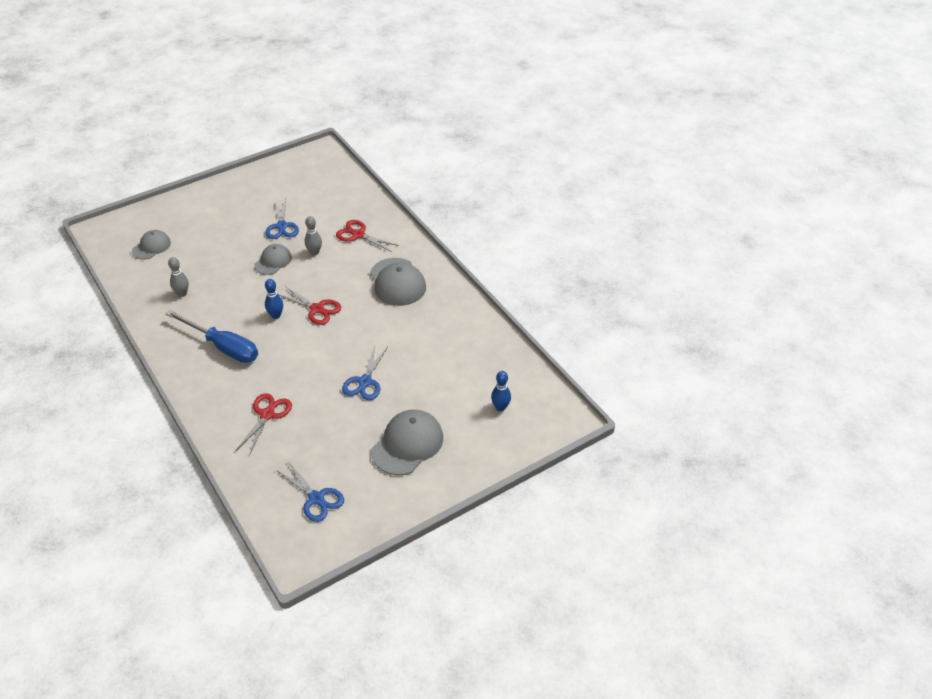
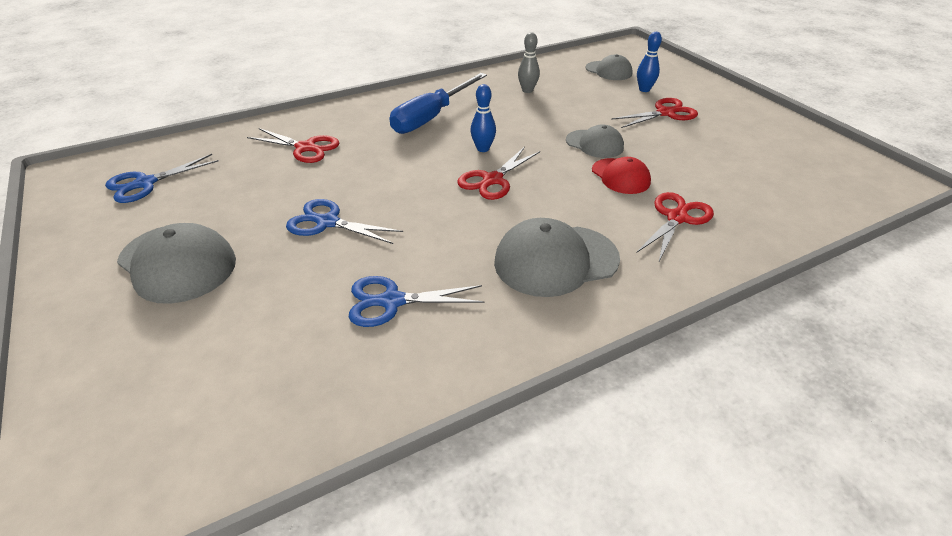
camera: 95 degrees right, 5 degrees down
blue scissors [265,198,299,239] -> blue scissors moved to [349,276,485,327]
grey bowling pin [305,216,322,256] -> red cap [592,157,651,194]
blue bowling pin [491,371,511,411] -> blue bowling pin moved to [637,32,662,92]
none -> red scissors [611,98,698,128]

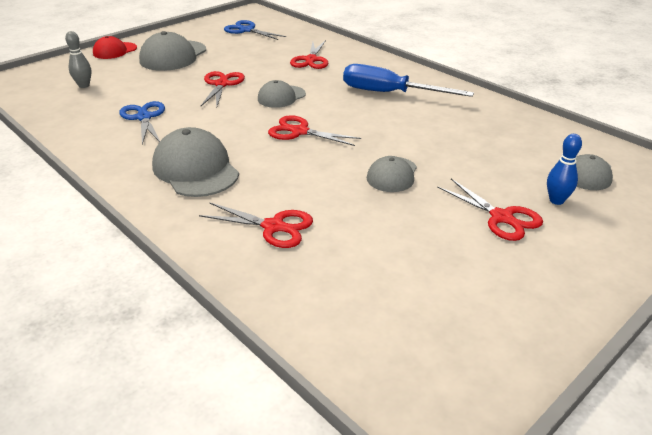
camera: 75 degrees right, 5 degrees down
blue scissors [286,199,403,244] -> red scissors [200,71,245,107]
blue bowling pin [470,84,496,152] -> none
grey bowling pin [518,32,540,93] -> grey bowling pin moved to [65,31,91,88]
red cap [592,157,651,194] -> red cap moved to [93,36,137,59]
none -> grey cap [258,80,306,108]

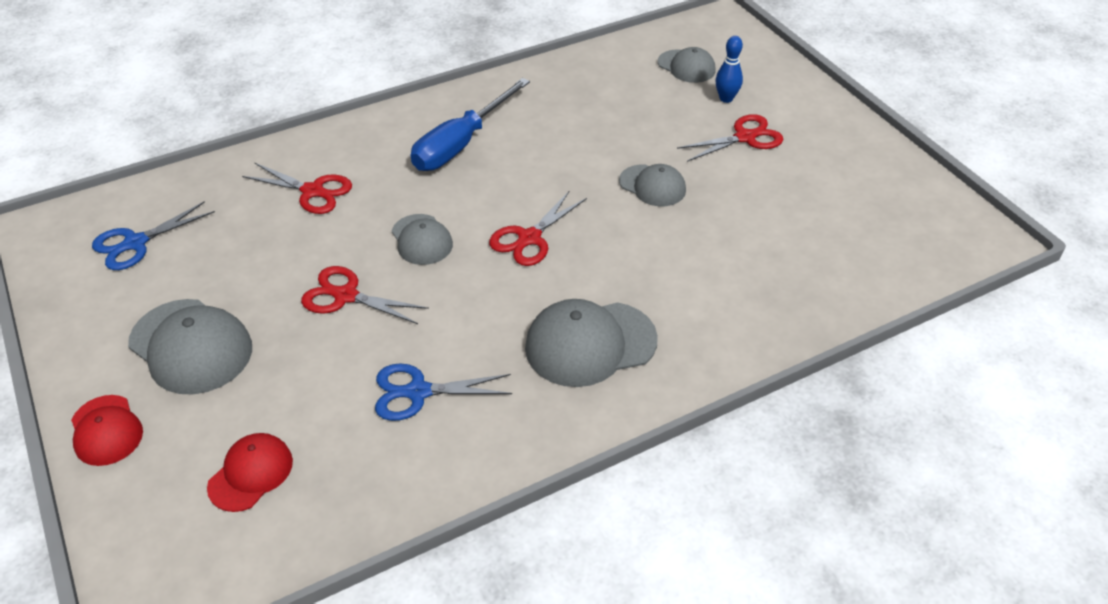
camera: 75 degrees left, 10 degrees up
grey bowling pin [65,31,91,88] -> red cap [207,433,293,512]
red scissors [199,202,313,248] -> none

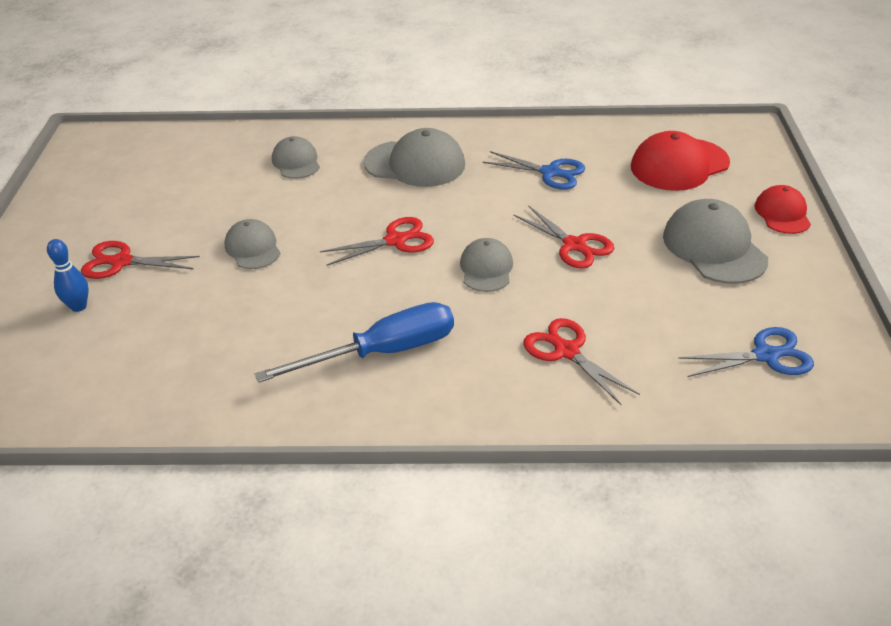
camera: 150 degrees left, 5 degrees down
red cap [207,433,293,512] -> red cap [631,131,730,191], size x1.65
grey cap [658,47,716,83] -> grey cap moved to [272,136,320,179]

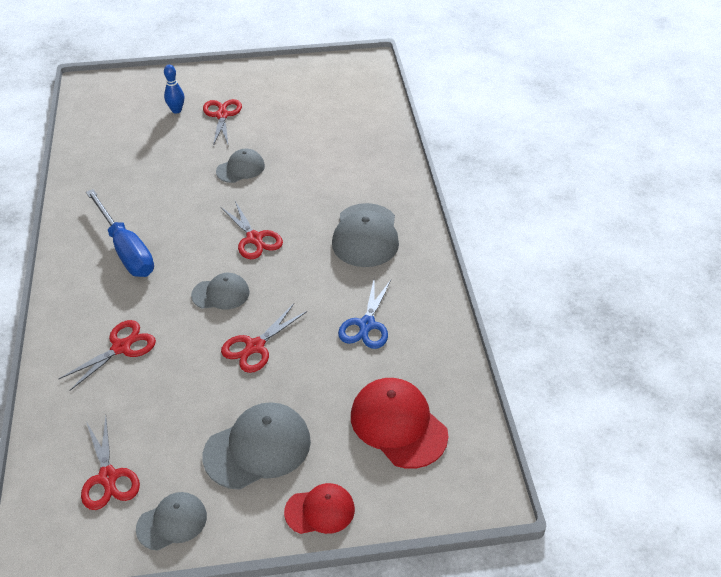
camera: 80 degrees right, 5 degrees up
grey cap [272,136,320,179] -> grey cap moved to [136,492,207,550]
blue scissors [678,327,814,377] -> red scissors [81,416,140,510]

